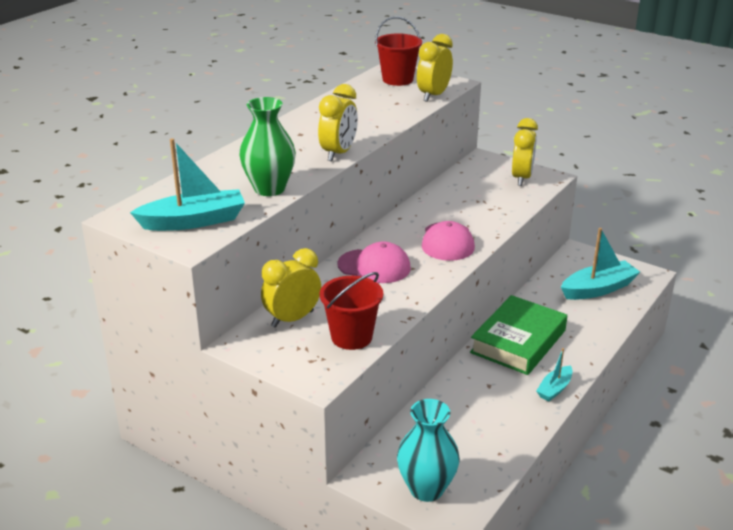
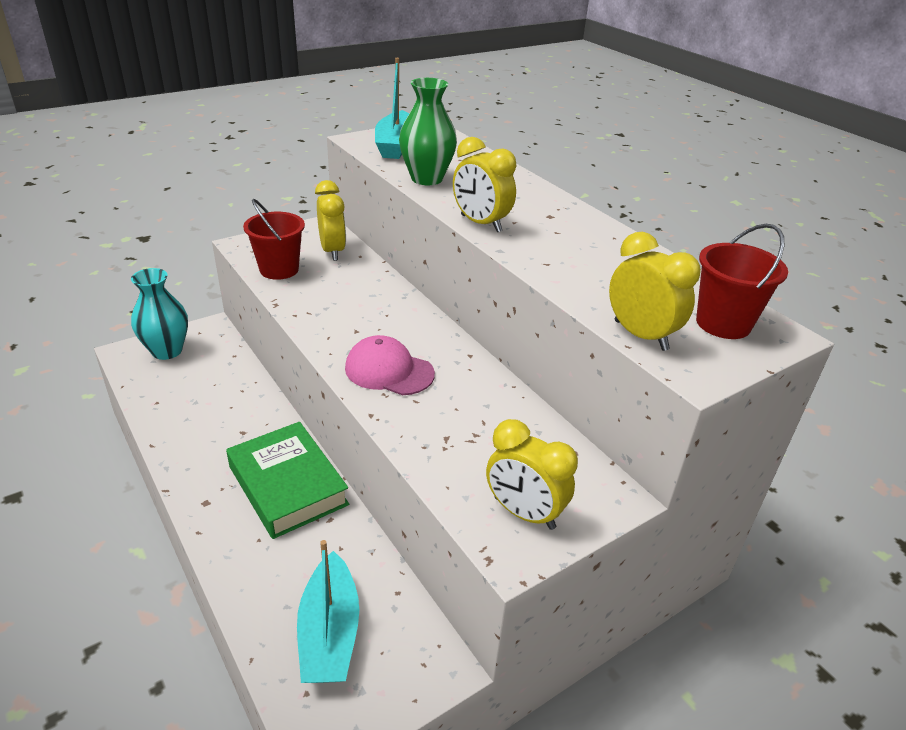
camera: 110 degrees right, 5 degrees up
pink cap [337,241,411,283] -> none
turquoise boat [536,348,573,401] -> none

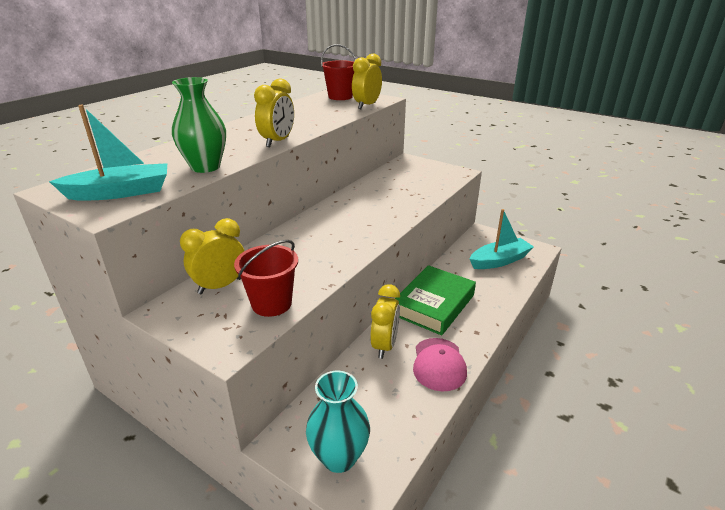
camera: 110 degrees left, 5 degrees down
pink cap [345,335,435,395] -> pink cap moved to [413,338,467,391]
yellow clock [486,419,578,530] -> yellow clock moved to [370,284,400,359]

